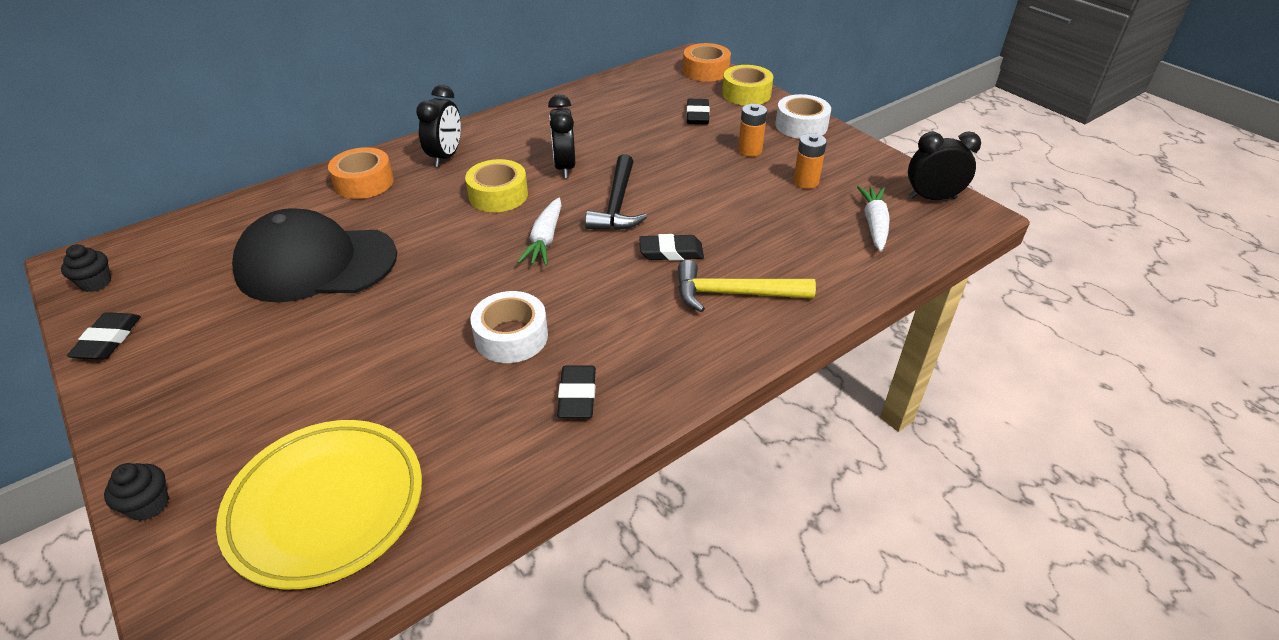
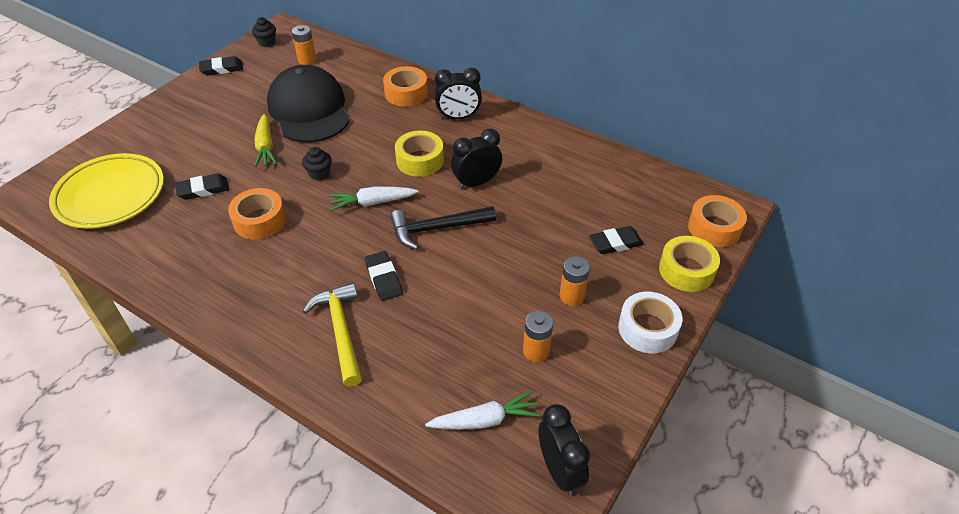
camera: 70 degrees right, 5 degrees up
black cupcake [104,463,169,521] -> black cupcake moved to [302,147,332,181]
white tape [470,291,548,363] -> orange tape [228,188,286,240]
black eraser [557,365,596,418] -> black eraser moved to [175,173,229,200]
none -> yellow carrot [254,114,277,167]
none -> orange battery [292,25,316,65]

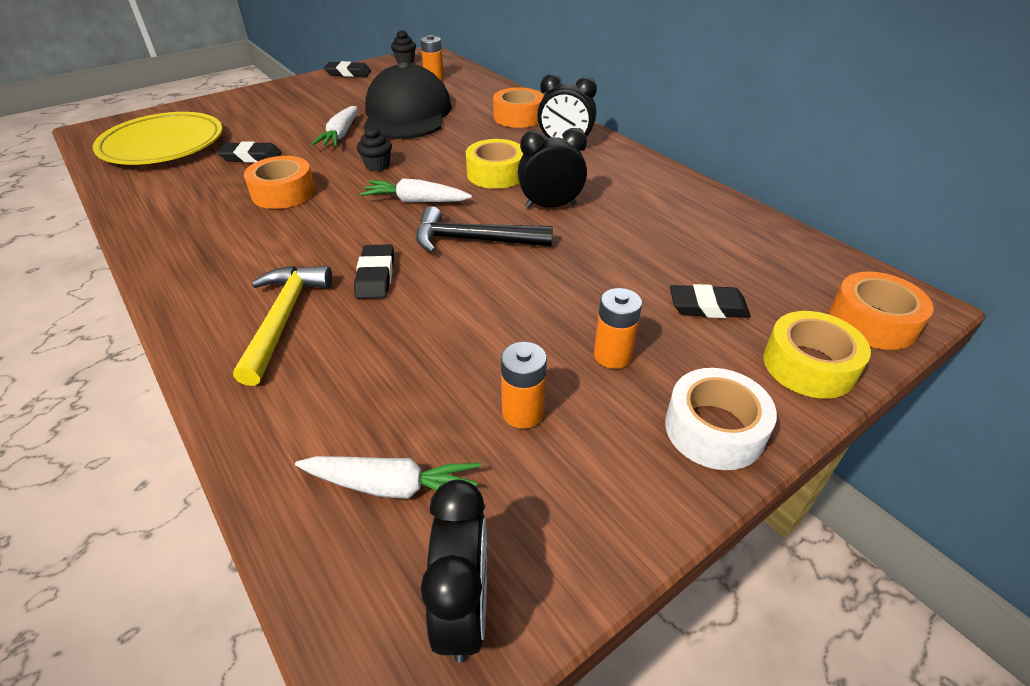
camera: 20 degrees right, 5 degrees down
yellow carrot [254,114,277,167] -> white carrot [312,106,357,147]

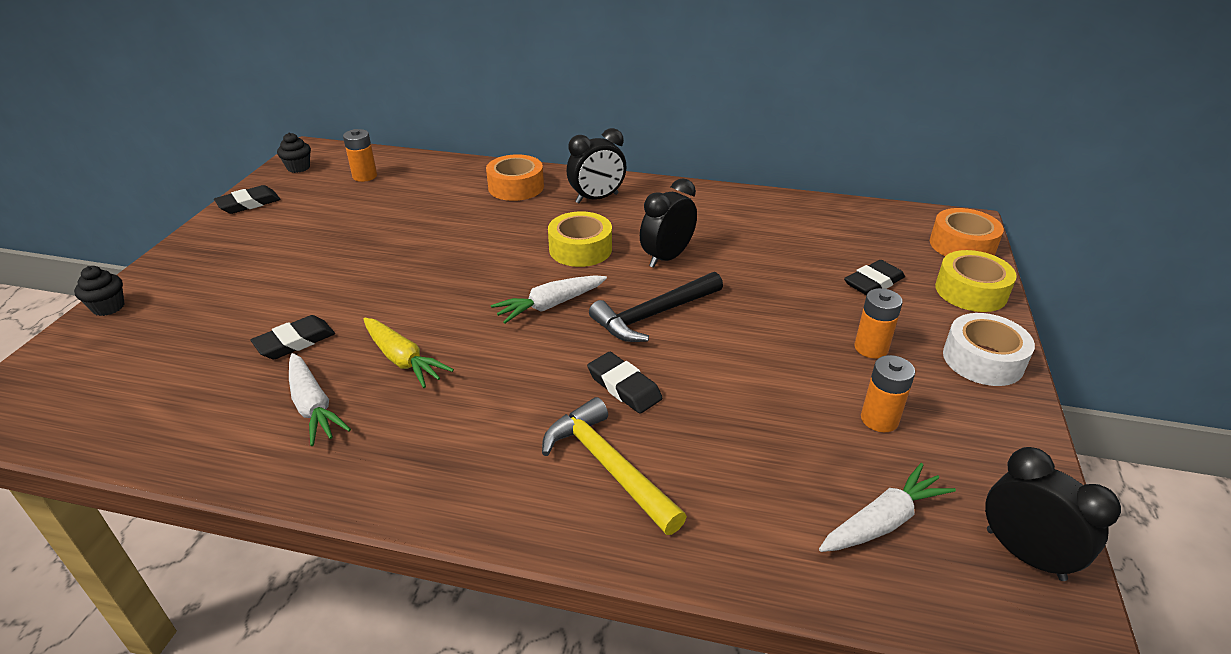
camera: 40 degrees left, 5 degrees down
yellow plate [93,112,222,165] -> none
orange tape [244,156,315,209] -> yellow carrot [363,318,454,388]
white carrot [312,106,357,147] -> white carrot moved to [289,353,351,446]
black cupcake [357,126,392,171] -> black cupcake moved to [74,266,125,316]
black cap [364,62,452,139] -> none

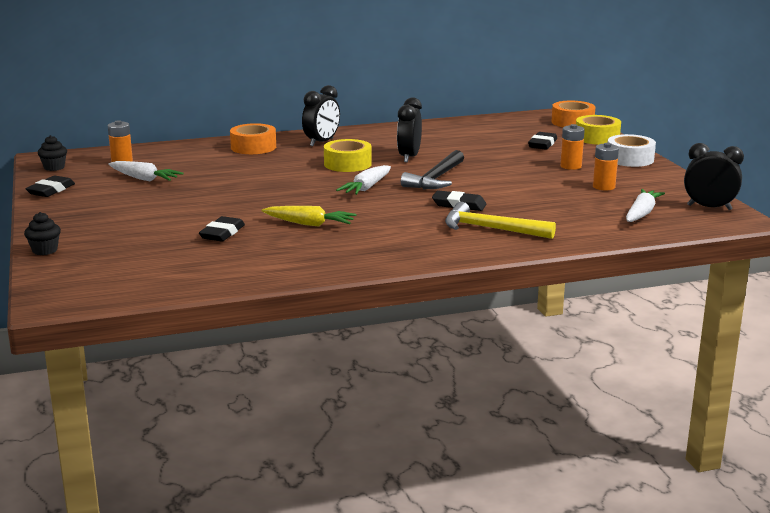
camera: 30 degrees left, 15 degrees down
white carrot [289,353,351,446] -> white carrot moved to [108,161,184,181]

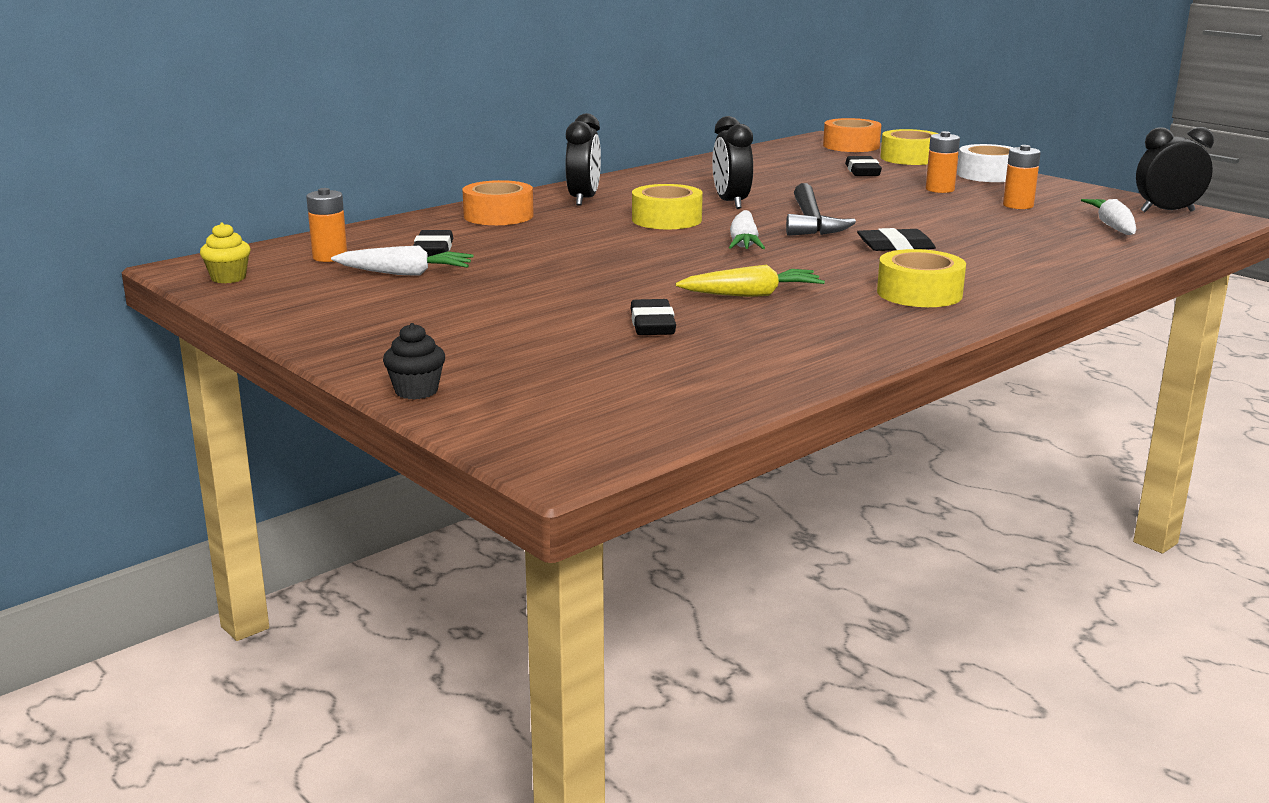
camera: 25 degrees left, 0 degrees up
black eraser [26,176,75,197] -> black eraser moved to [413,230,453,257]
black cupcake [38,135,67,171] -> yellow cupcake [200,222,251,283]
yellow hammer [445,202,556,239] -> none
none -> yellow tape [877,249,966,307]

